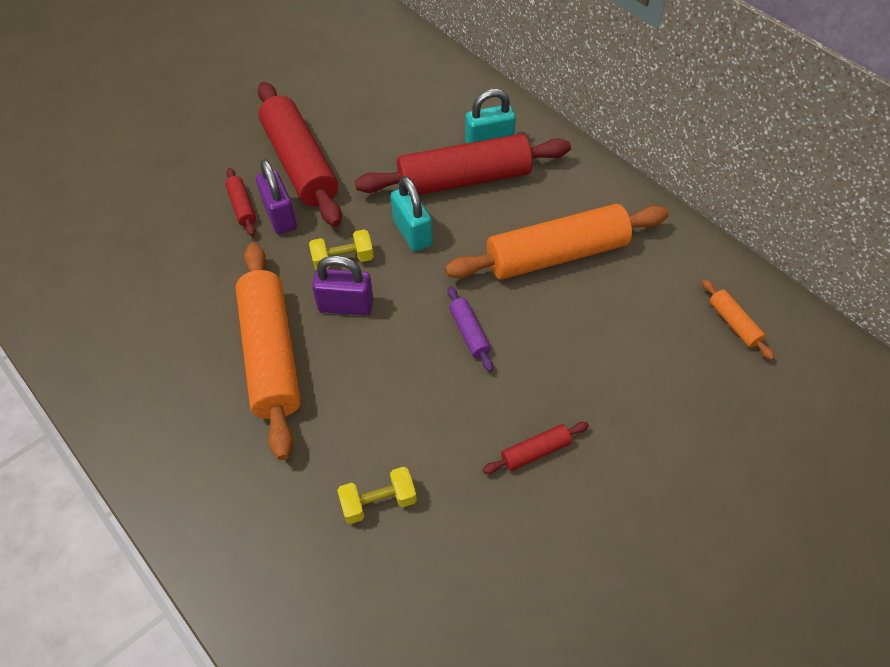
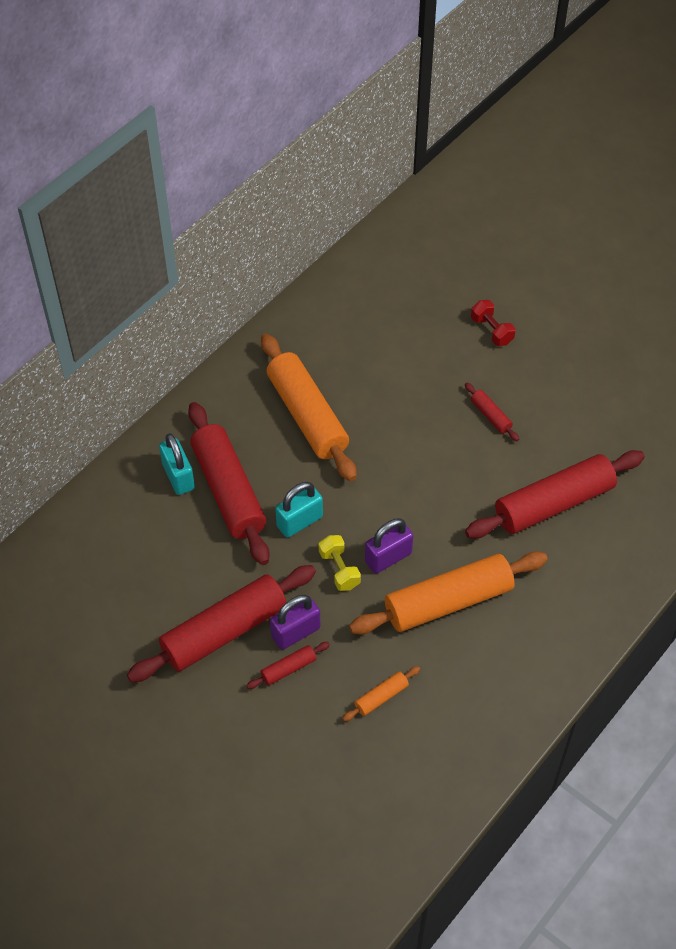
camera: 100 degrees left, 0 degrees up
purple padlock [312,255,374,316] -> purple padlock turned 60 degrees clockwise [365,518,413,574]
yellow dumbbell [337,467,417,524] -> red rolling pin [465,450,645,539]
purple rolling pin [447,286,493,372] -> none
orange rolling pin [702,279,775,360] -> orange rolling pin moved to [342,666,420,722]
none -> red dumbbell [471,300,516,346]

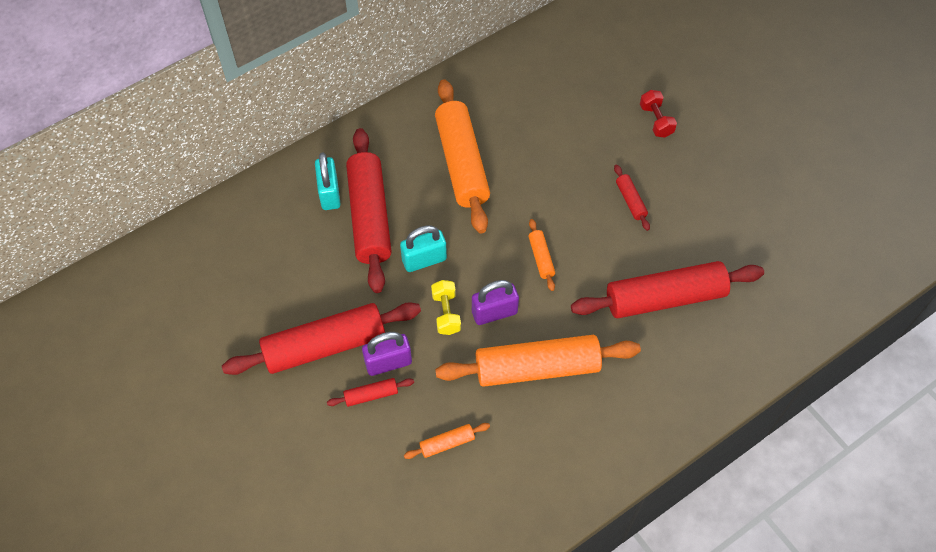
camera: 15 degrees right, 5 degrees up
none -> orange rolling pin [528,219,555,291]

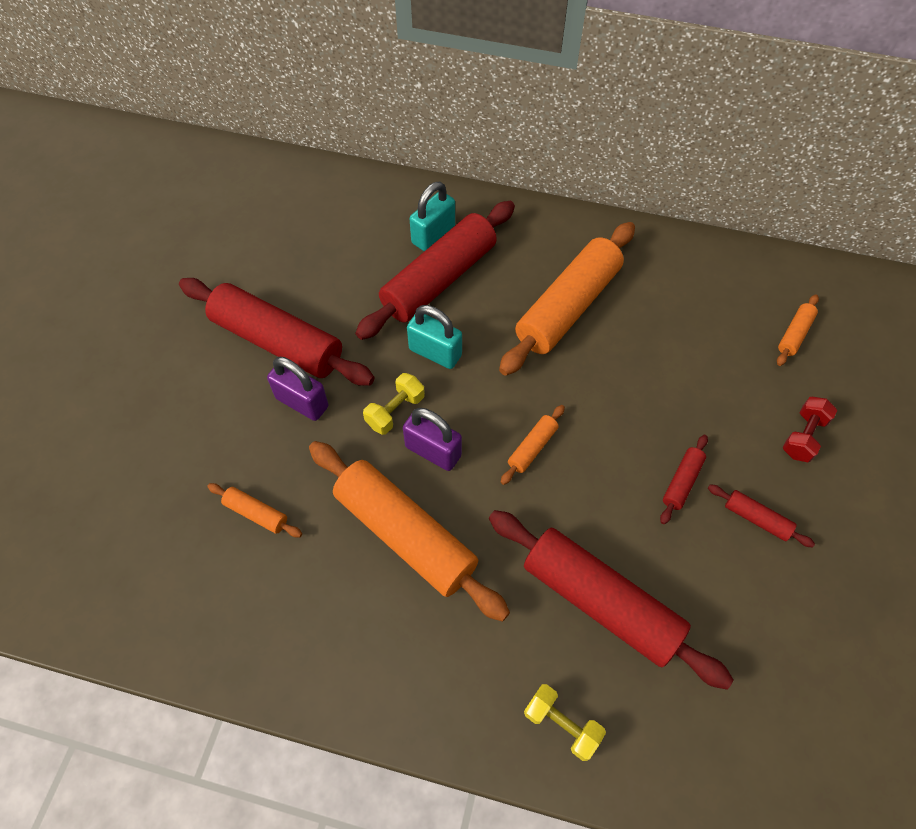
camera: 50 degrees right, 0 degrees up
red rolling pin [327,378,414,407] -> red rolling pin moved to [708,484,815,548]
none -> yellow dumbbell [524,684,606,761]
none -> orange rolling pin [777,294,819,366]

